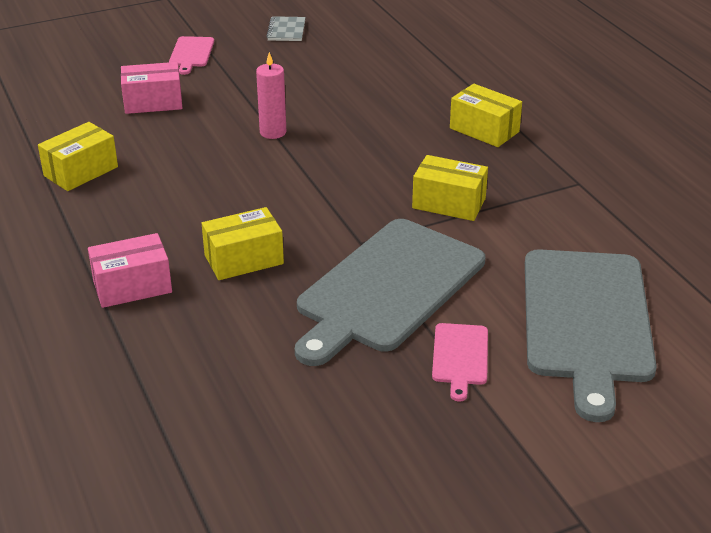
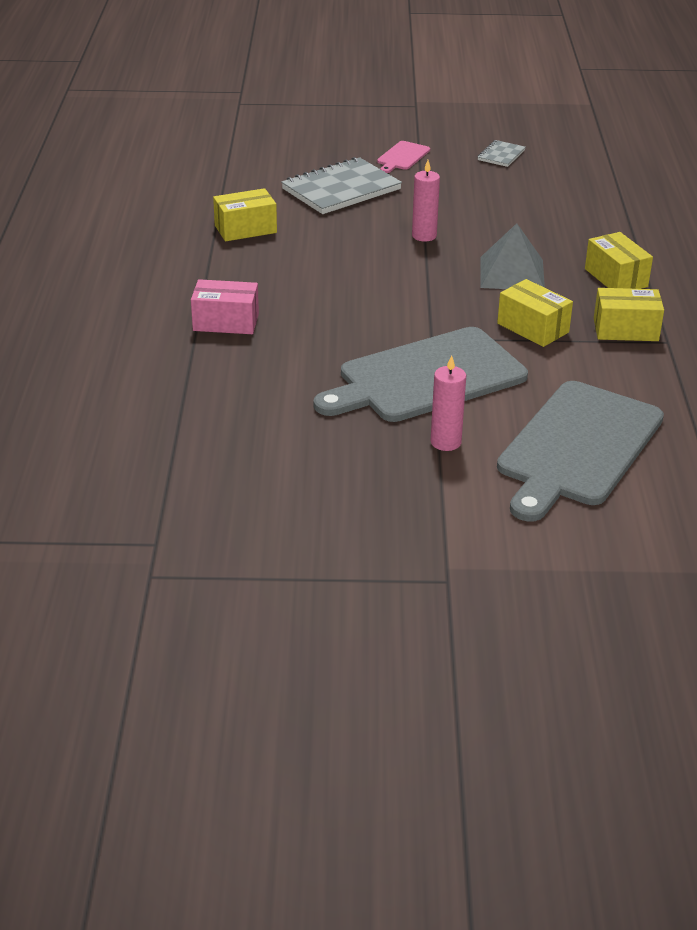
camera: 25 degrees right, 0 degrees up
pink box [121,62,182,114] -> grey notebook [281,157,402,214]
yellow box [202,207,284,280] -> yellow box moved to [594,288,664,341]
pink cutting board [432,323,488,401] -> pink candle [430,355,466,451]
none -> grey pyramid [480,223,545,289]

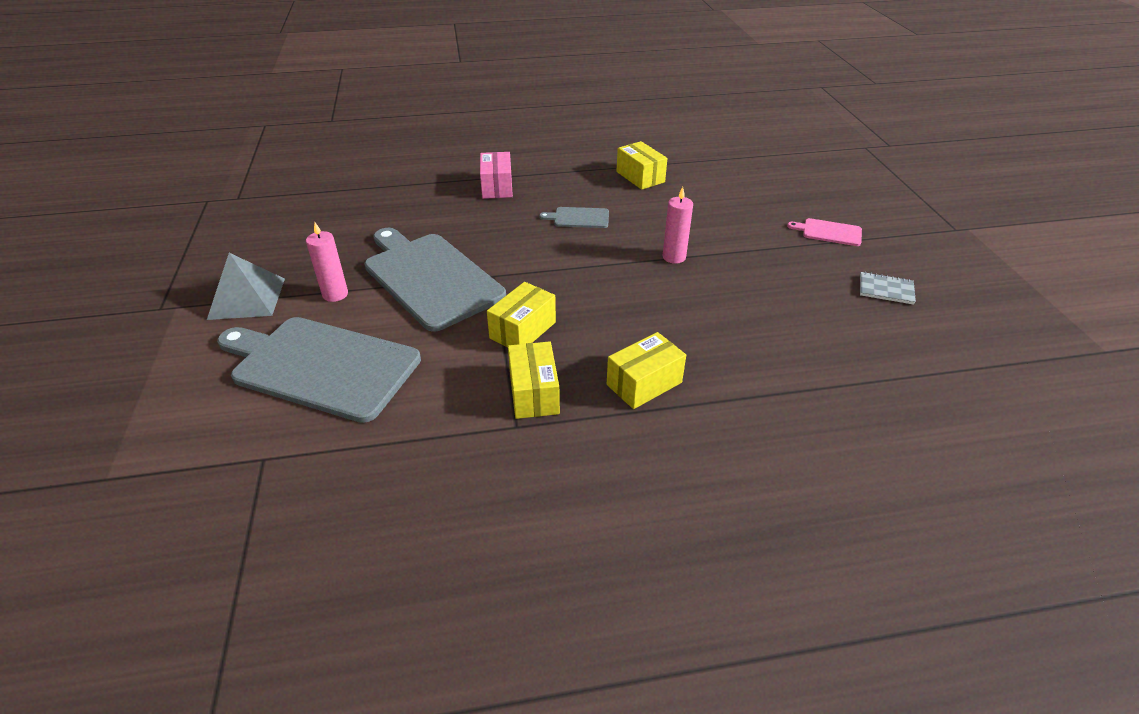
camera: 80 degrees right, 5 degrees up
grey notebook [281,157,402,214] -> none
grey pyramid [480,223,545,289] -> grey pyramid moved to [207,253,285,320]
none -> grey cutting board [539,207,609,228]

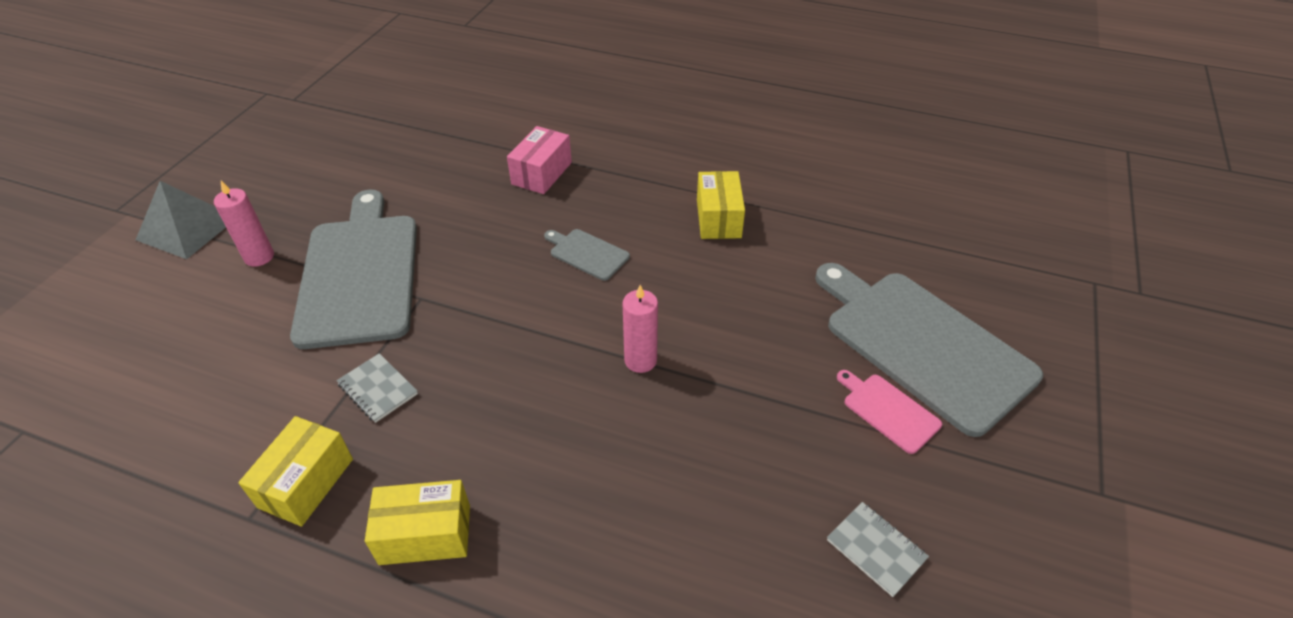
camera: 30 degrees right, 5 degrees up
grey cutting board [217,317,421,423] -> grey cutting board moved to [815,263,1043,437]
yellow box [487,282,556,347] -> grey notebook [337,353,418,423]

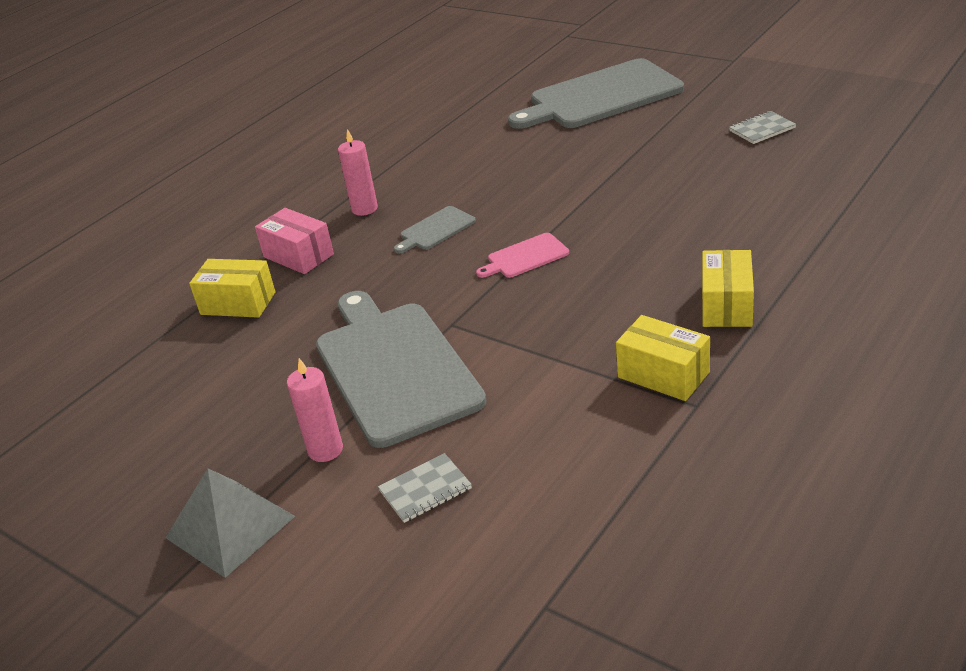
camera: 70 degrees left, 10 degrees down
grey cutting board [290,190,417,349] -> grey cutting board turned 60 degrees clockwise [316,291,487,448]
grey notebook [337,353,418,423] -> grey notebook moved to [378,453,472,523]
pink candle [623,285,658,373] -> pink candle moved to [338,129,378,216]
yellow box [697,171,745,239] -> yellow box moved to [189,259,276,318]
pink cutting board [837,370,942,454] -> pink cutting board moved to [476,233,569,278]

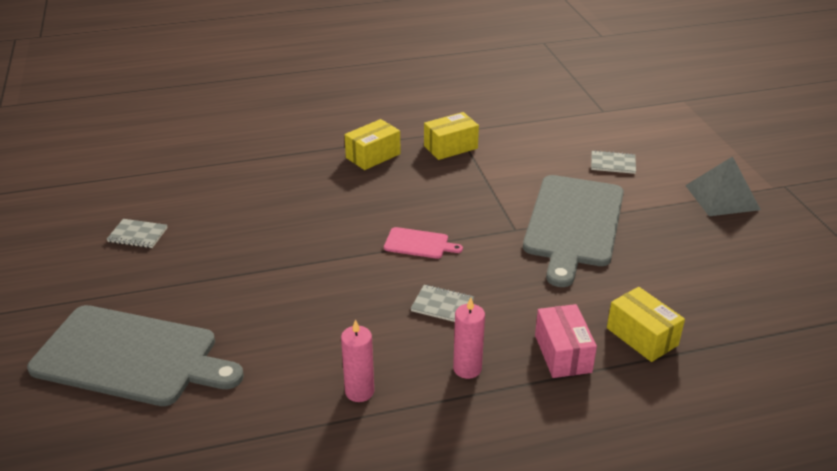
camera: 145 degrees left, 0 degrees up
pink candle [287,358,343,462] -> pink candle moved to [341,319,374,402]
grey cutting board [394,206,476,253] -> grey notebook [411,285,474,322]
yellow box [616,315,710,401] -> yellow box turned 75 degrees clockwise [424,112,479,160]

